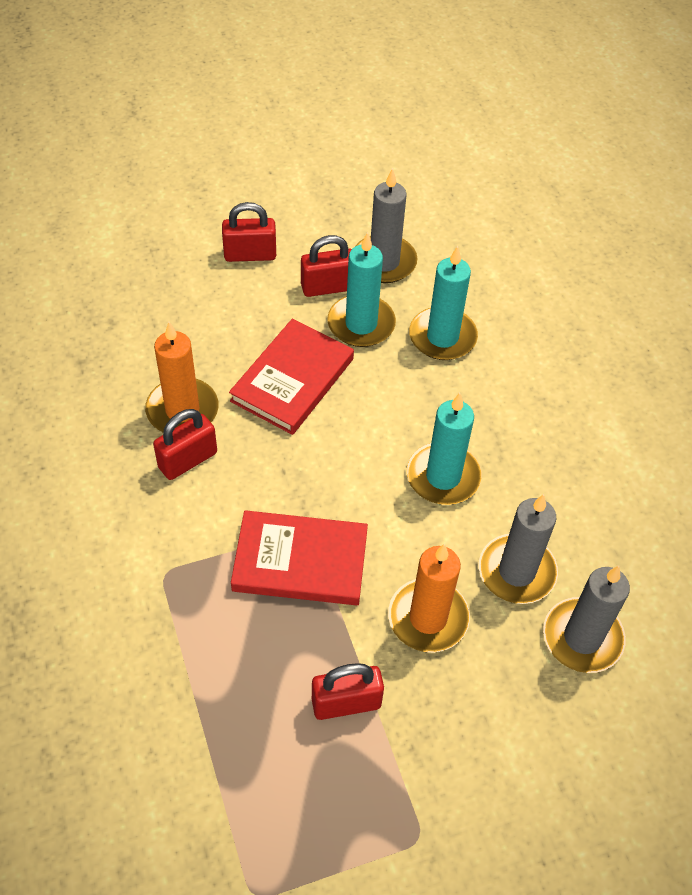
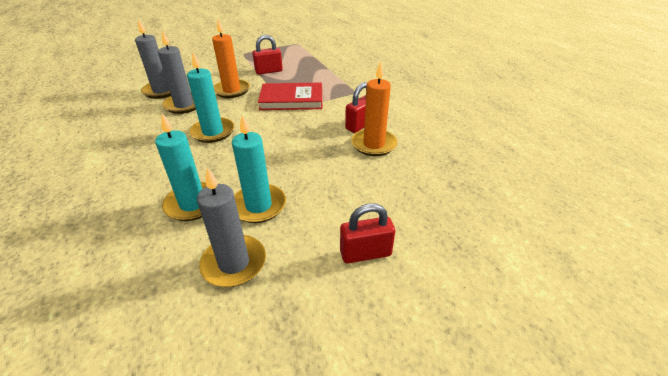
camera: 175 degrees right, 15 degrees down
red book [229,319,354,435] -> none
red padlock [301,235,352,297] -> none

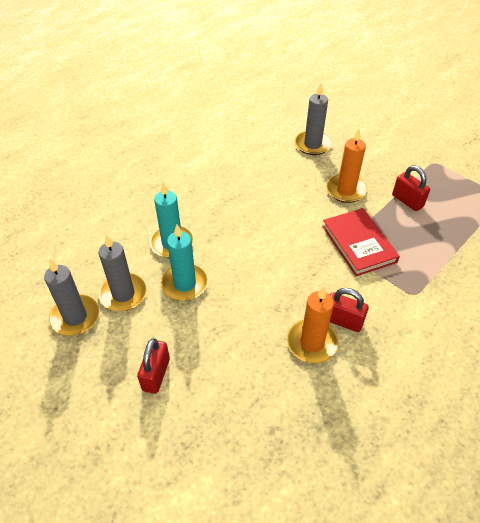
camera: 70 degrees right, 10 degrees up
grey candle [158,30,196,114] -> grey candle moved to [44,259,99,336]
turquoise candle [187,52,234,143] -> none
red padlock [340,204,395,263] -> red padlock turned 45 degrees clockwise [137,338,170,394]

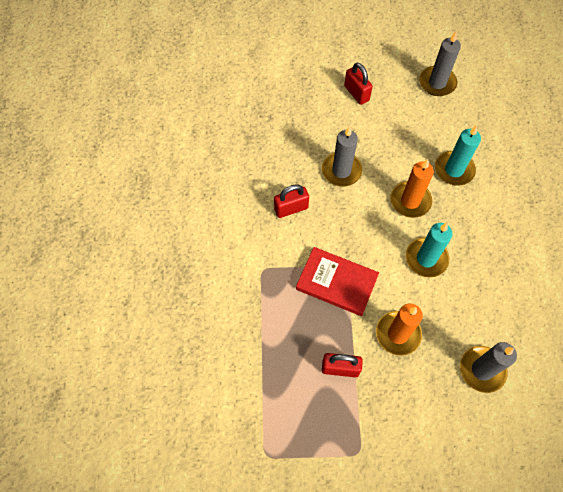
camera: 135 degrees right, 15 degrees up
grey candle [98,235,147,311] -> grey candle moved to [322,126,362,186]
turquoise candle [161,225,208,301] -> turquoise candle moved to [406,223,453,277]
orange candle [287,286,339,363] -> orange candle moved to [390,159,434,218]

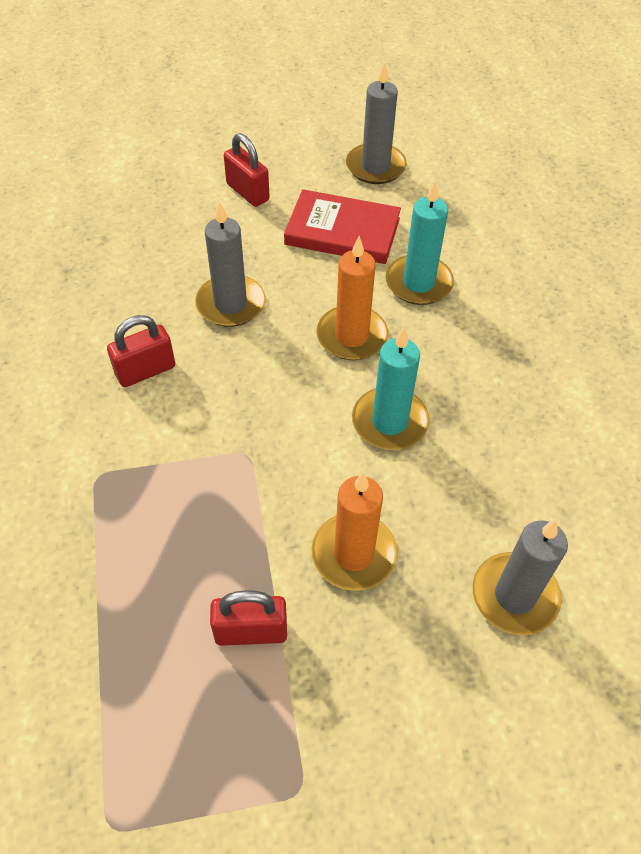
camera: 10 degrees left, 10 degrees down
red book [296,247,379,316] -> red book moved to [284,189,401,264]

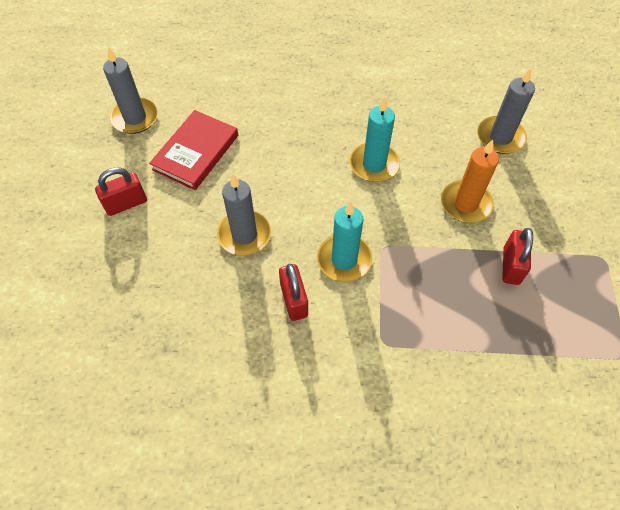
camera: 75 degrees left, 5 degrees up
orange candle [316,236,388,360] -> none
turquoise candle [386,180,454,305] -> turquoise candle moved to [317,202,372,282]

